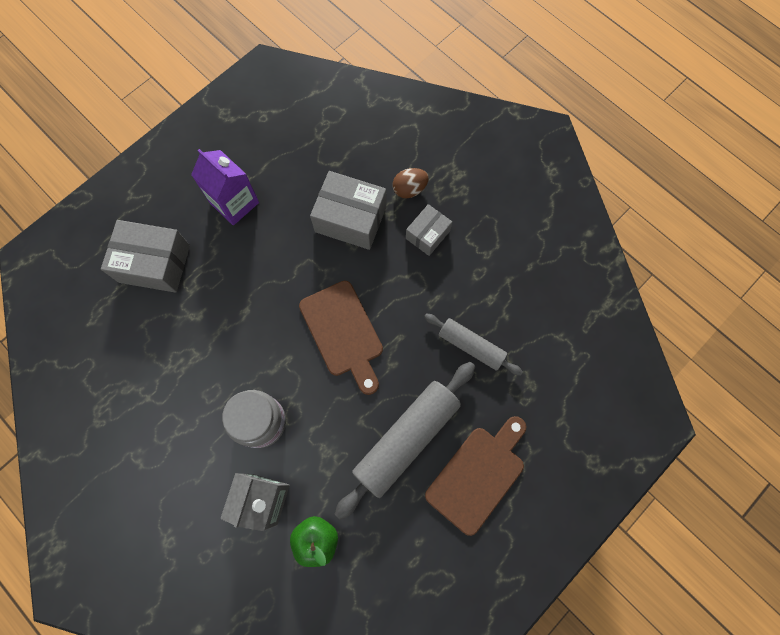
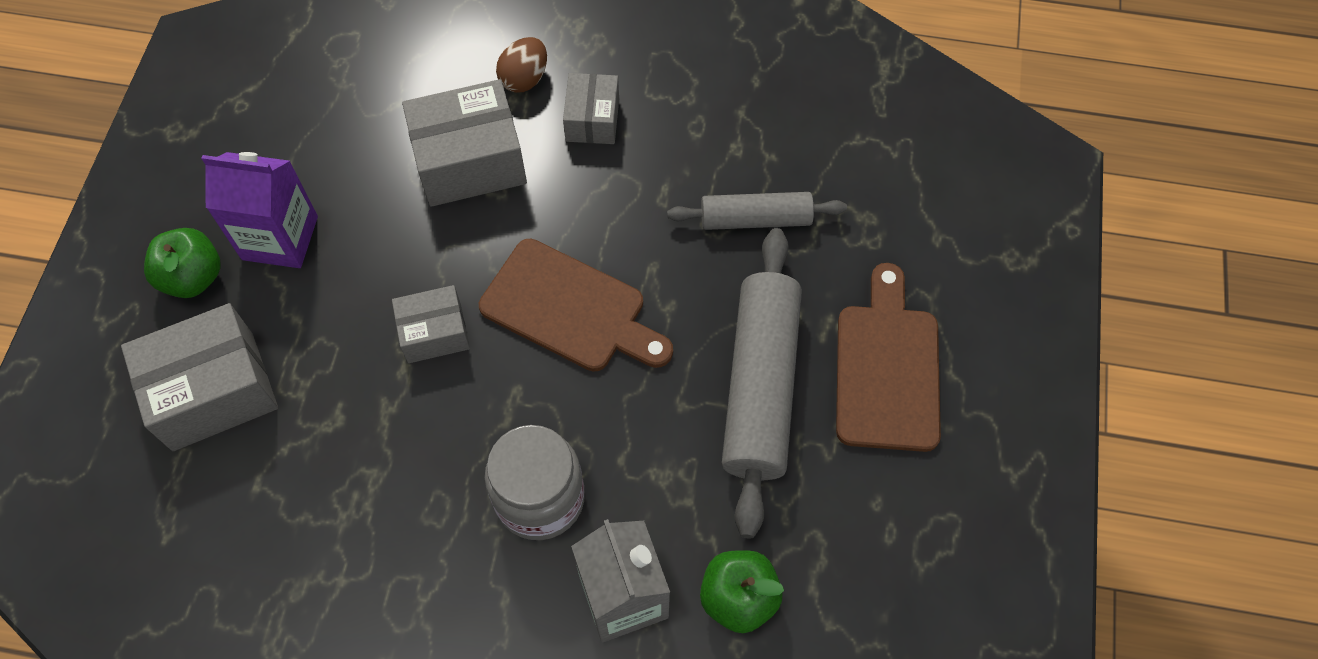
camera: 35 degrees left, 10 degrees down
none -> green apple [144,228,221,298]
none -> grey box [392,285,470,363]

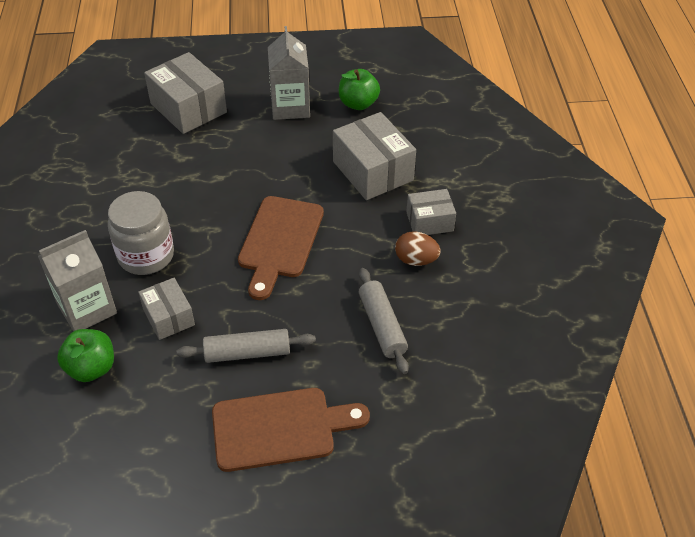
camera: 75 degrees right, 15 degrees down
green apple [144,228,221,298] -> green apple moved to [339,69,380,110]
purple carton [201,152,318,268] -> grey carton [268,26,310,120]
grey box [392,285,470,363] -> grey box moved to [138,278,195,340]
brown egg [496,37,547,93] -> brown egg moved to [395,231,441,266]
grey rolling pin [722,228,802,539] -> grey rolling pin [177,329,316,363], size x0.58

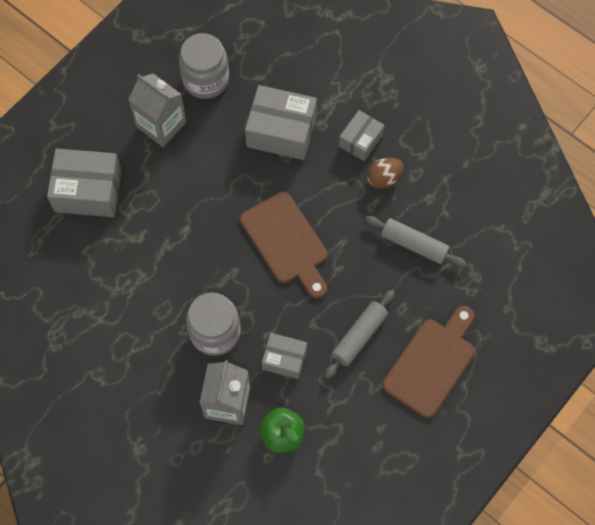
camera: 45 degrees left, 20 degrees up
green apple [339,69,380,110] -> grey jar [179,33,229,99]

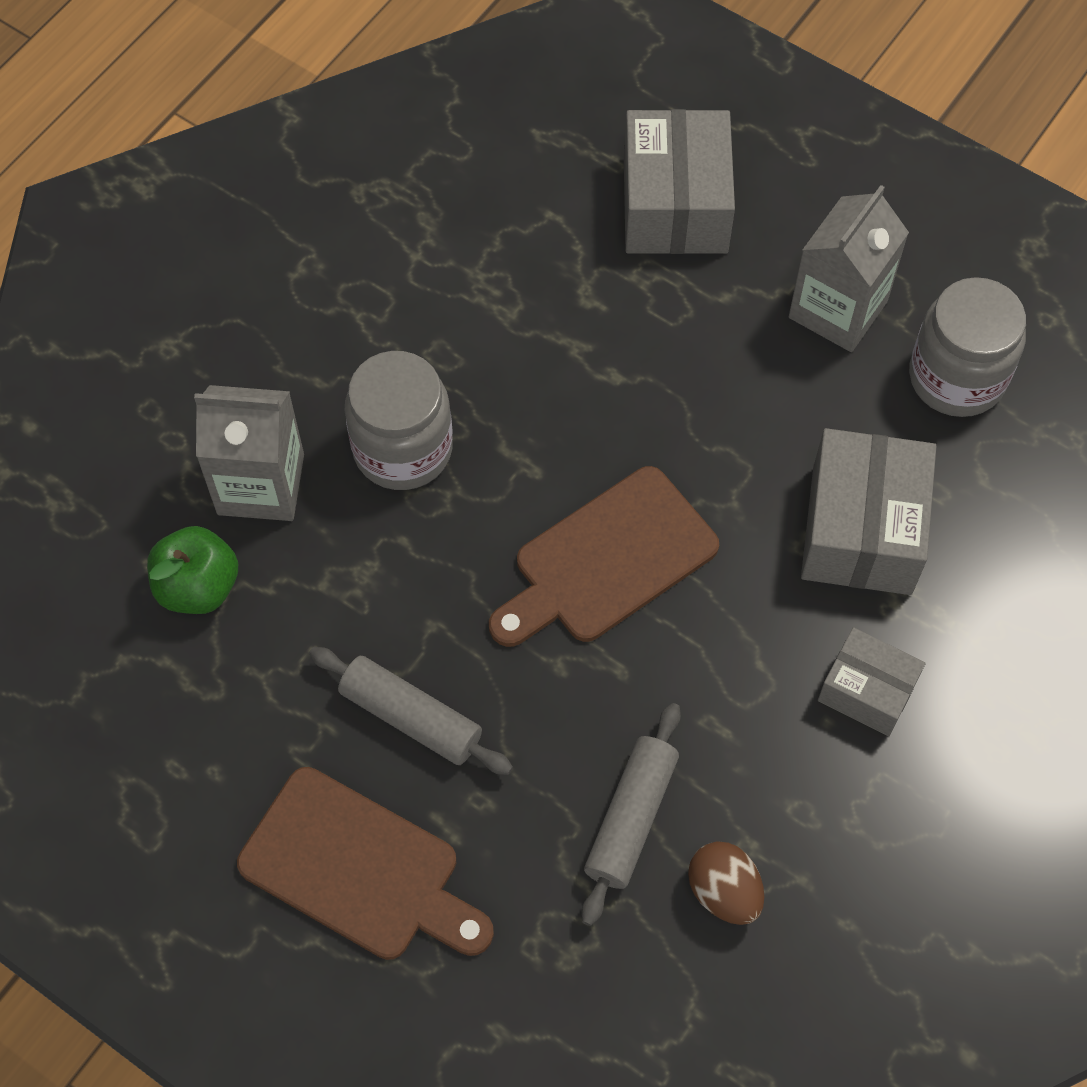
camera: 85 degrees right, 5 degrees down
grey box [262,333,307,379] -> none
brown egg [367,157,403,189] -> brown egg moved to [688,841,764,925]

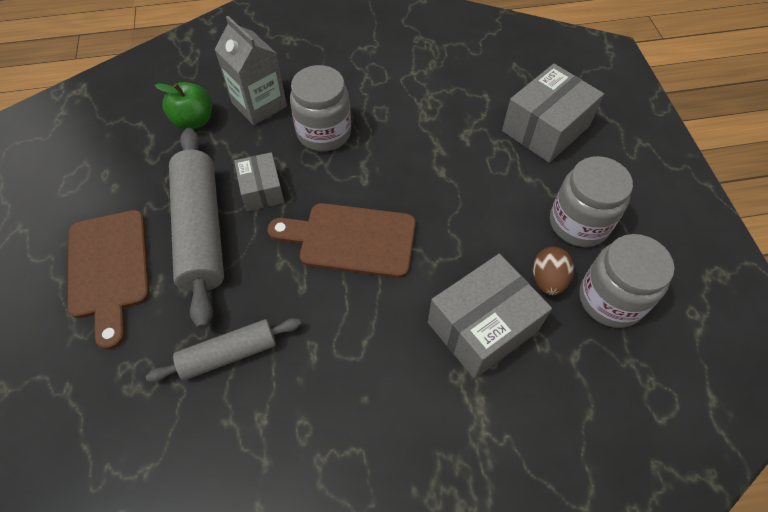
camera: 45 degrees right, 5 degrees down
grey rolling pin [309,647,513,775] -> grey rolling pin [169,128,224,329], size x1.71
brown egg [688,841,764,925] -> brown egg moved to [533,247,574,295]
grey carton [789,185,909,352] -> grey jar [550,156,633,247]
grey box [818,627,926,736] -> grey box moved to [234,152,284,211]

